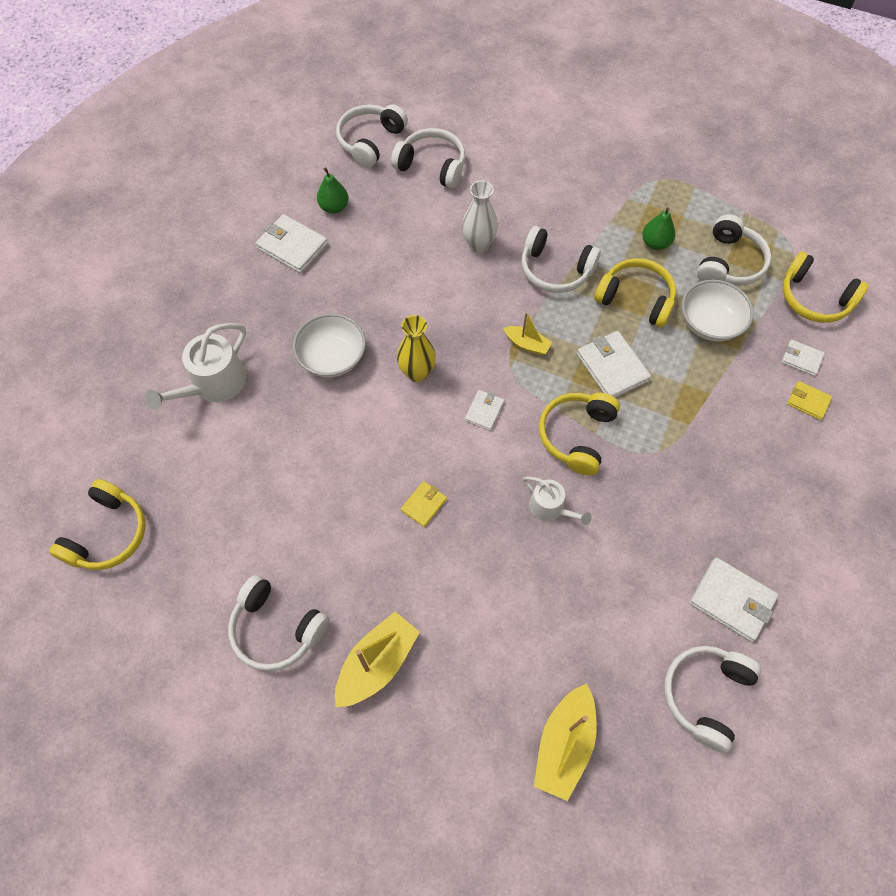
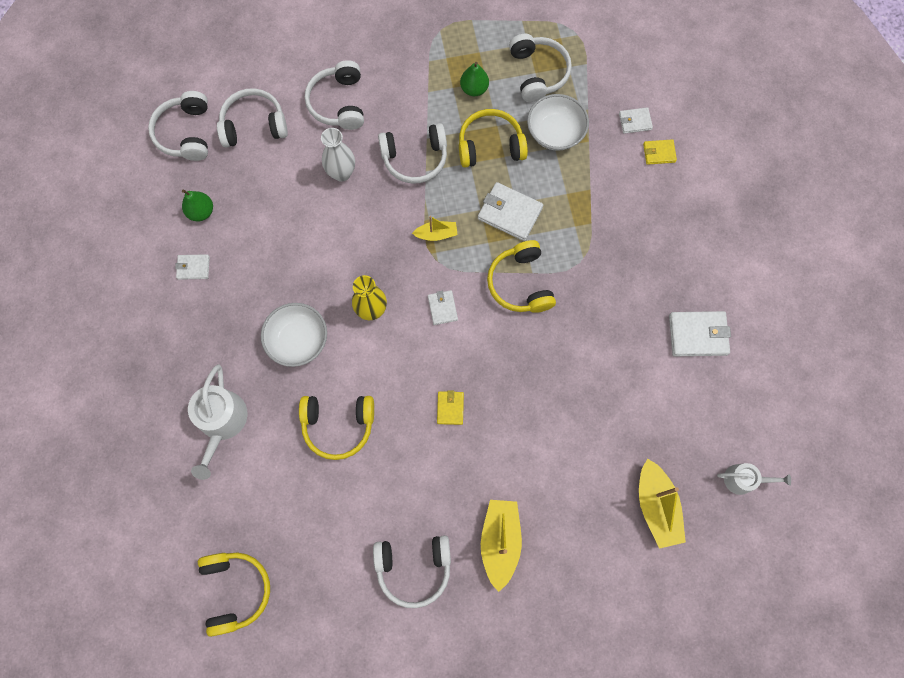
camera: 35 degrees left, 10 degrees up
white wallet [255,214,328,273] -> white wallet [175,254,210,280], size x0.57
white watering can [523,476,592,525] -> white watering can moved to [717,463,791,495]
white headphones [664,646,761,753] -> white headphones moved to [305,60,364,130]
yellow headphones [783,251,869,323] -> yellow headphones moved to [299,396,374,460]

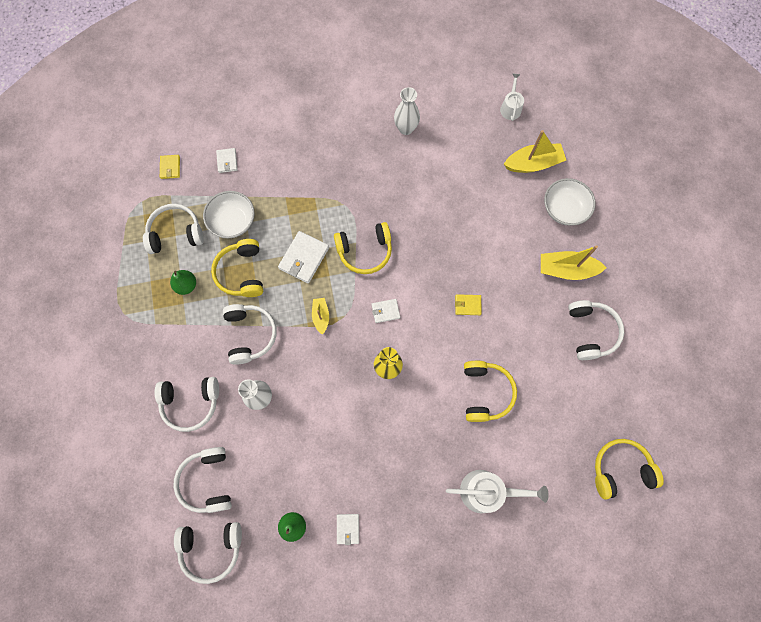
camera: 90 degrees left, 0 degrees up
white bowl [261,303,327,367] -> white bowl moved to [544,178,596,226]
yellow wallet [643,139,677,165] -> yellow wallet moved to [160,155,180,179]
white wallet [669,311,731,356] -> white vase [394,87,420,135]

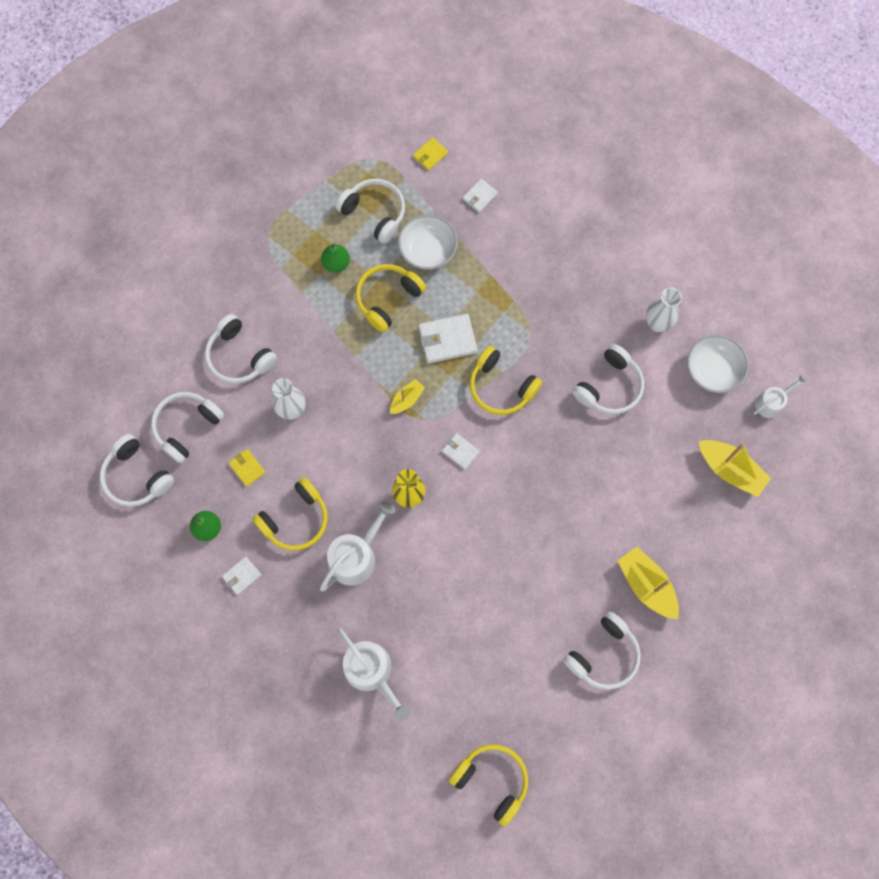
camera: 50 degrees right, 0 degrees up
white headphones [223,304,277,365] -> white headphones moved to [573,344,644,415]
yellow wallet [455,294,482,315] -> yellow wallet moved to [228,449,265,487]
yellow headphones [464,361,517,422] -> yellow headphones moved to [252,477,328,551]
white bowl [544,178,596,226] -> white bowl moved to [687,335,749,393]
none -> white watering can [320,501,396,591]

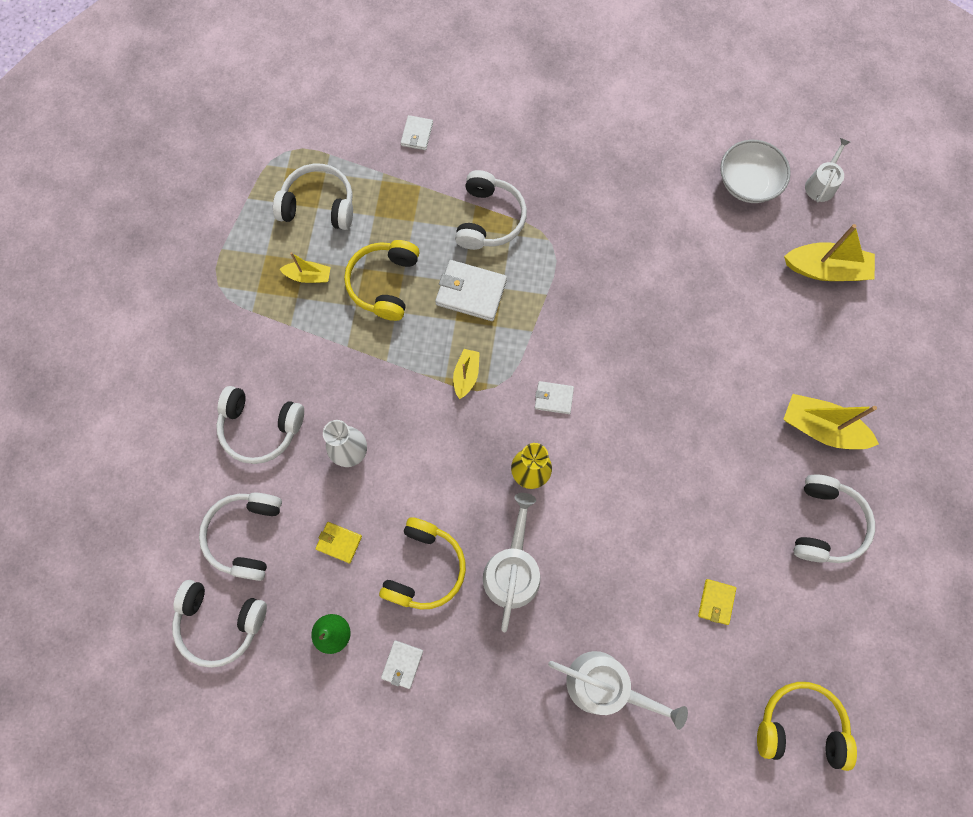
camera: 30 degrees left, 0 degrees up
green pear [321,244,350,273] -> yellow boat [280,252,331,283]
white bowl [398,214,458,270] -> none
yellow wallet [413,137,448,171] -> yellow wallet moved to [698,579,736,625]
white wallet [419,314,478,364] -> white wallet turned 60 degrees clockwise [435,260,507,321]
yellow headphones [470,346,542,415] -> none
white headphones [573,344,644,415] -> white headphones moved to [455,170,527,250]
white vase [646,288,682,332] -> none

